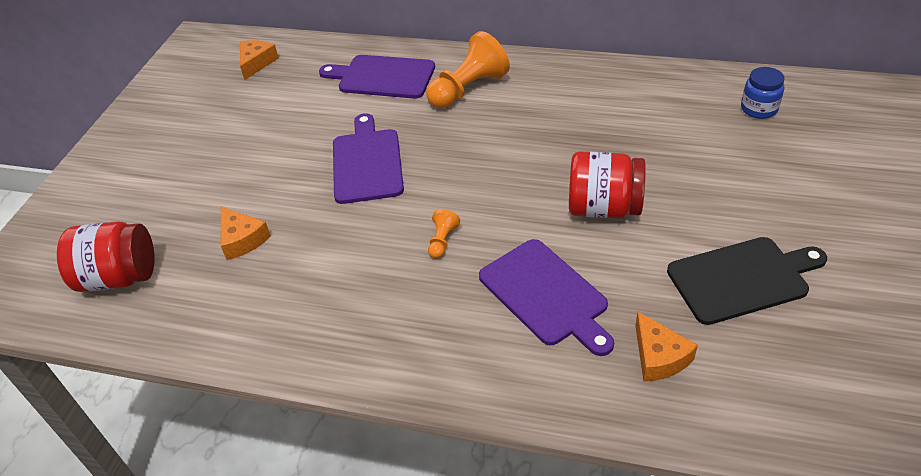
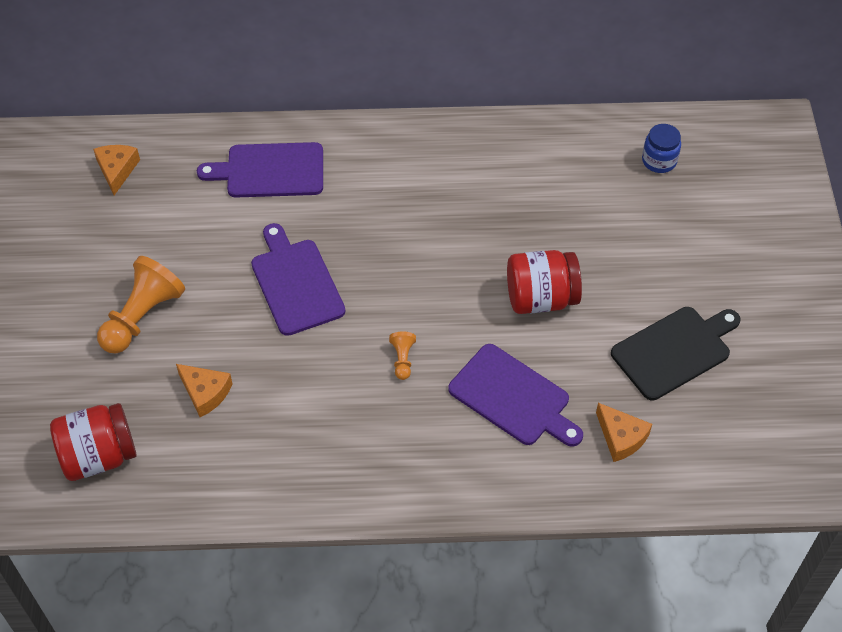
camera: 20 degrees left, 10 degrees up
orange pawn [426,31,510,108] -> orange pawn moved to [97,256,185,353]

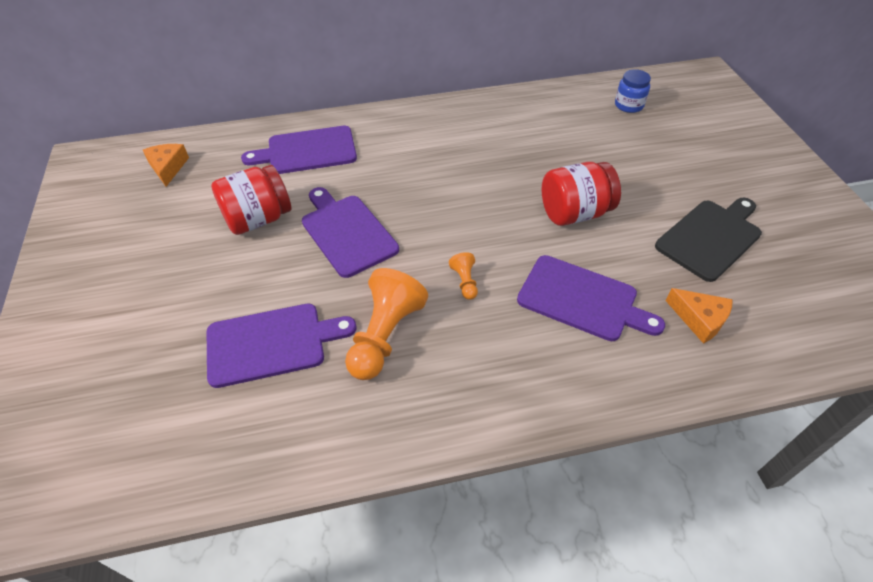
camera: 10 degrees left, 5 degrees down
red jar [50,403,137,481] -> red jar moved to [211,165,291,235]
orange pawn [97,256,185,353] -> orange pawn moved to [345,268,428,380]
orange cheese [176,364,233,417] -> purple cutting board [207,304,356,388]

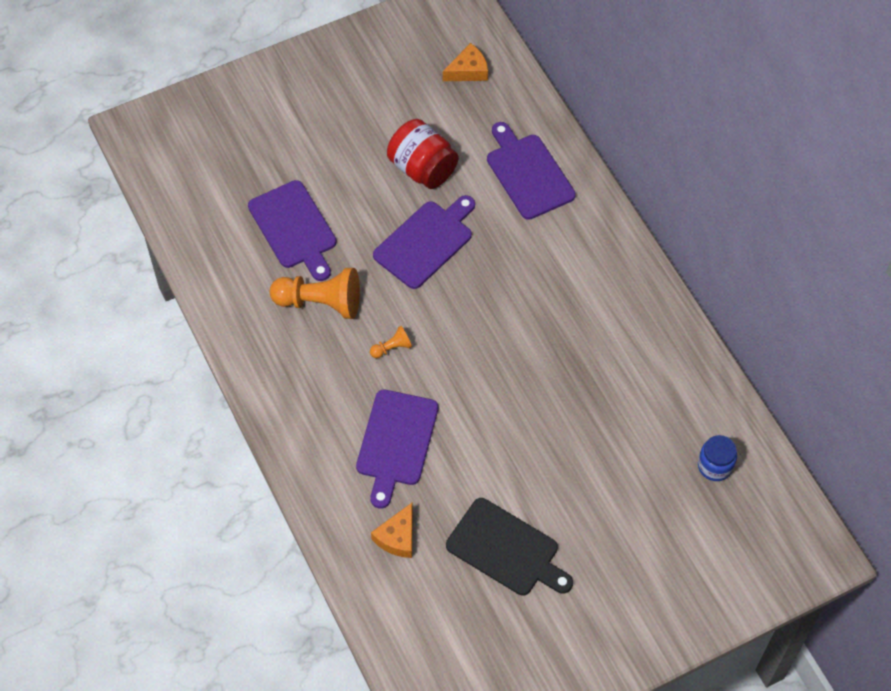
camera: 75 degrees right, 10 degrees up
red jar [542,162,621,226] -> none

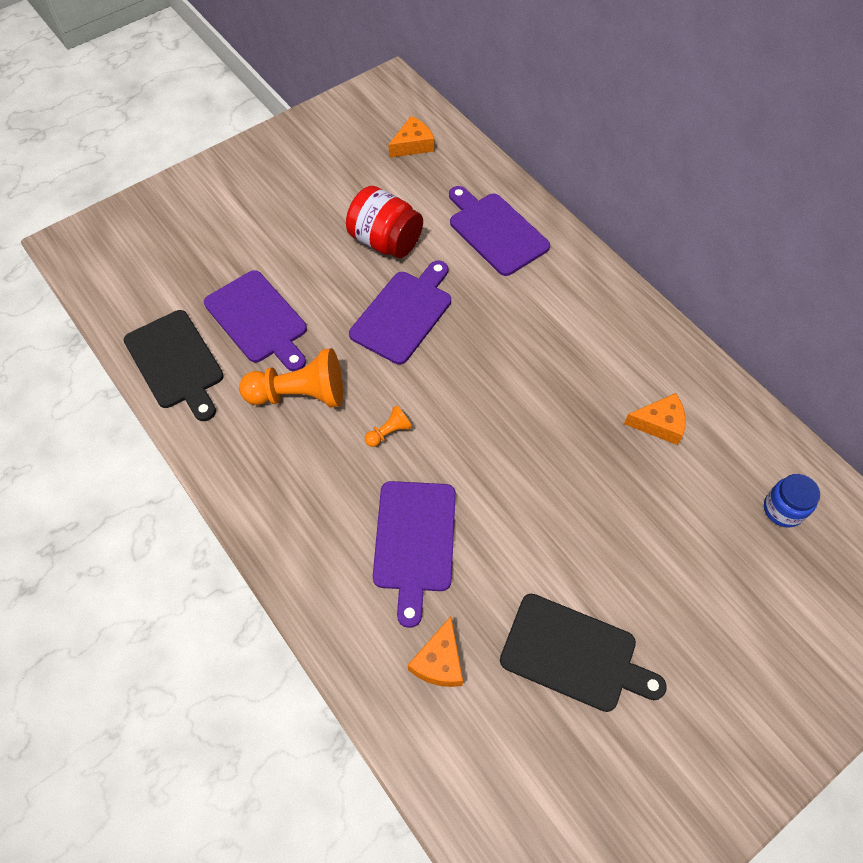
camera: 10 degrees left, 0 degrees up
none -> black cutting board [124,310,224,421]
none -> orange cheese [624,393,686,445]

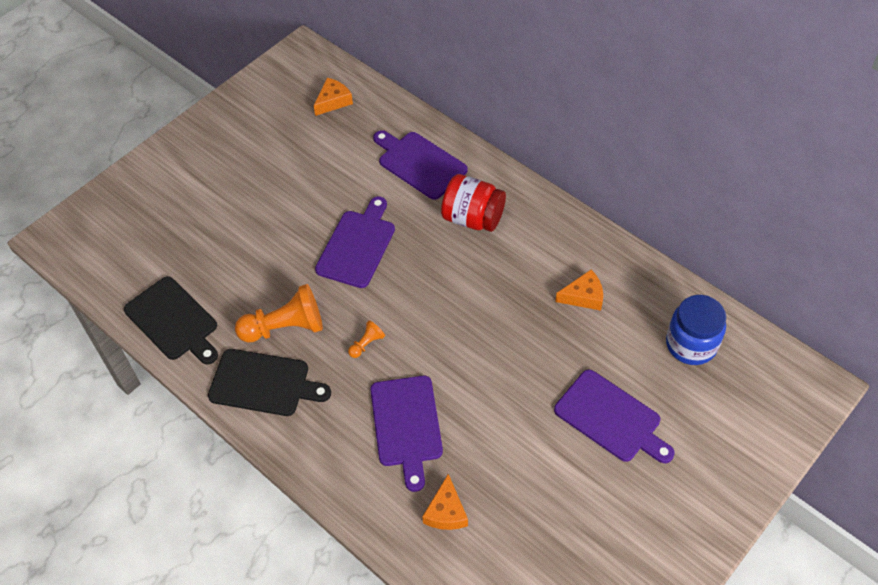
camera: 10 degrees left, 5 degrees down
purple cutting board [204,270,307,371] -> purple cutting board moved to [554,370,675,463]
red jar [346,186,423,258] -> red jar moved to [441,174,506,232]
black cutting board [500,594,667,712] -> black cutting board moved to [208,349,331,416]
blue jar [764,474,820,528] -> blue jar [666,295,726,365], size x1.56

